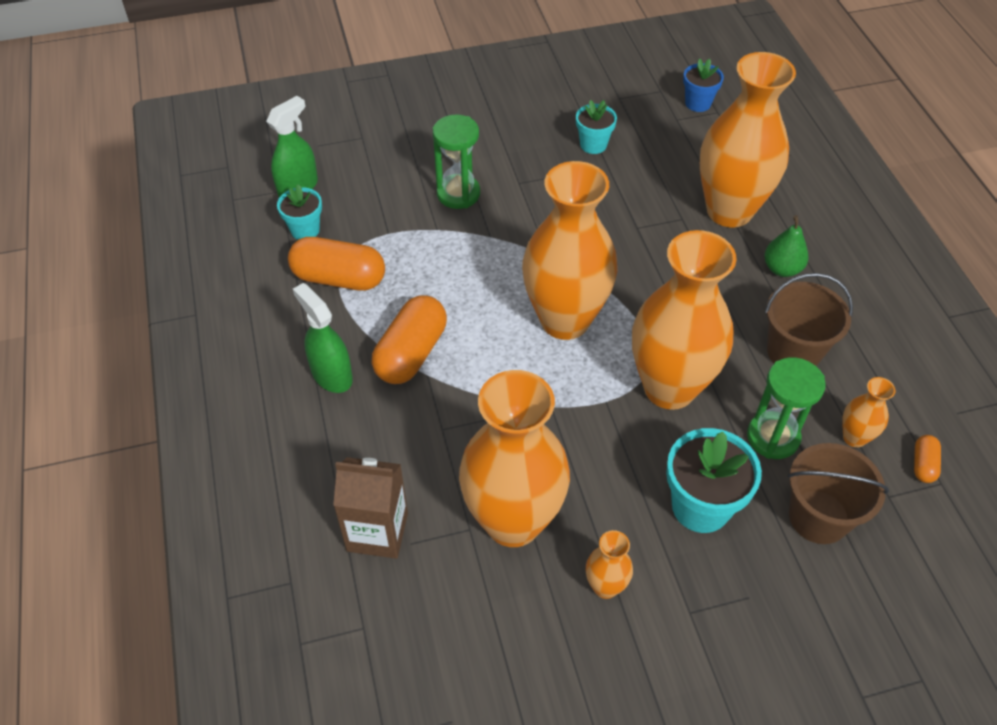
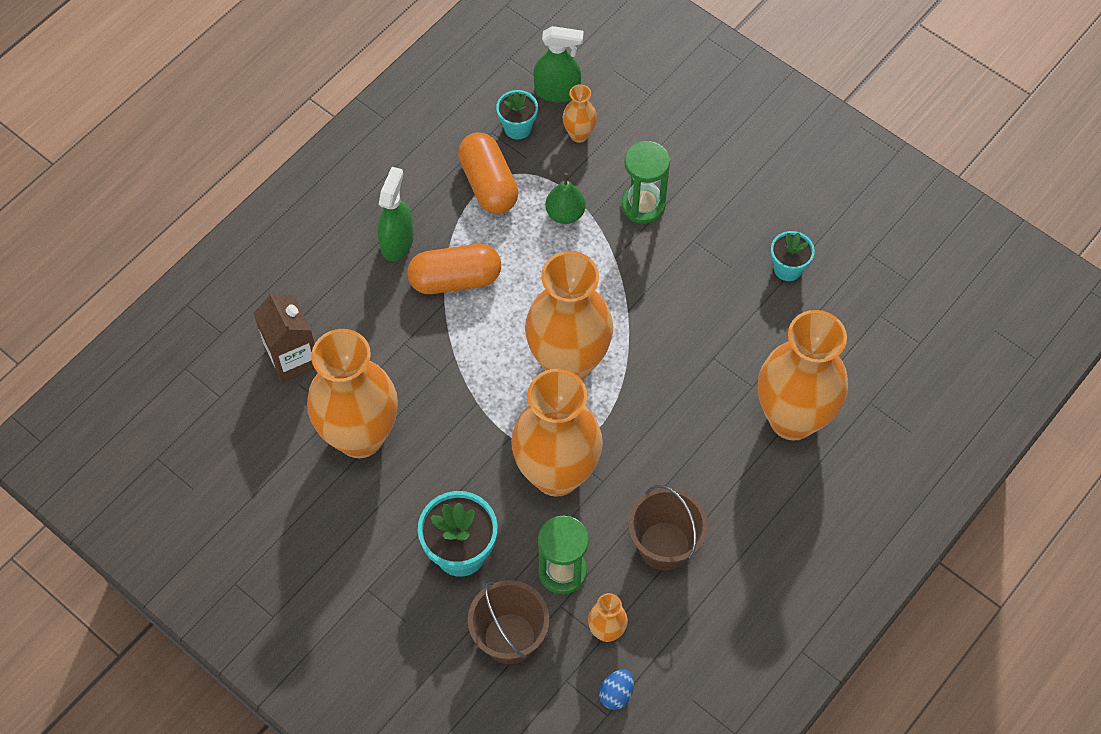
camera: 55 degrees right, 10 degrees up
orange vase [586,530,633,599] -> orange vase moved to [563,84,597,143]
blue flower pot [683,58,724,112] -> none
green pear [764,215,809,277] -> green pear moved to [545,173,586,224]
orange capsule [914,435,941,483] -> blue egg [599,669,634,710]

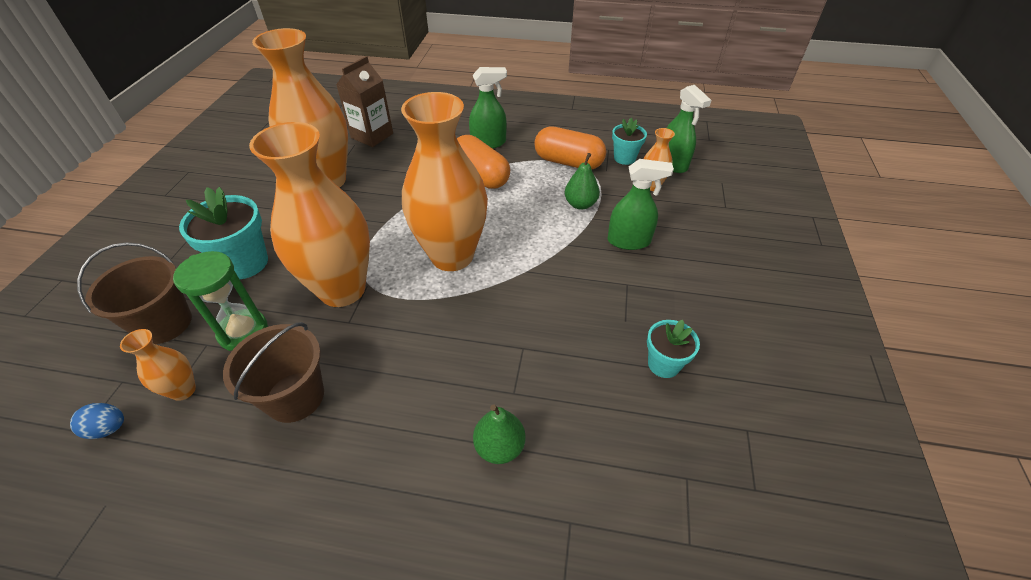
camera: 60 degrees right, 15 degrees down
orange capsule [458,133,518,214] -> orange capsule turned 75 degrees clockwise [534,126,606,169]
green hourglass [621,141,670,224] -> green spray bottle [607,159,674,250]
orange vase [758,310,848,441] -> green pear [473,404,526,464]

